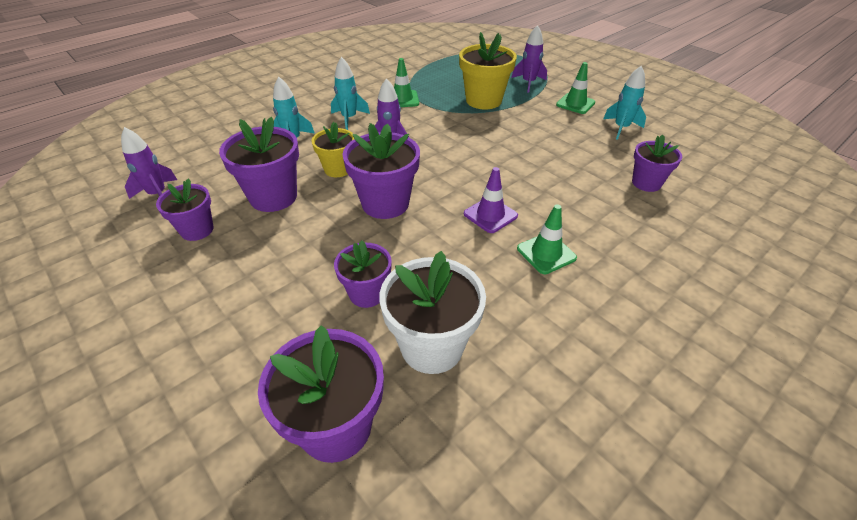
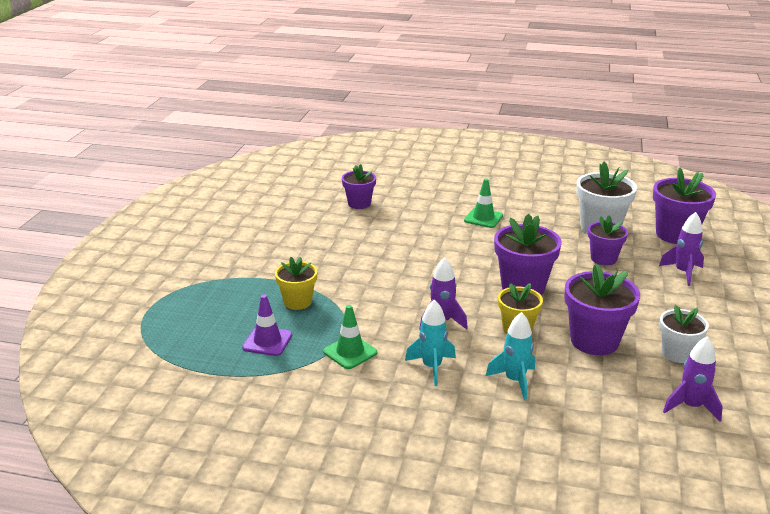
camera: 125 degrees left, 15 degrees down
purple flower pot [156,179,214,241] -> white flower pot [659,305,709,363]
yellow flower pot [459,32,517,109] -> yellow flower pot [275,257,317,310], size x0.63
purple traffic cone [464,167,518,233] -> purple traffic cone moved to [242,295,292,356]
purple rocket [511,25,547,92] -> purple rocket moved to [659,212,704,286]
green traffic cone [556,62,595,114] -> none
turquoise rocket [603,66,646,140] -> none

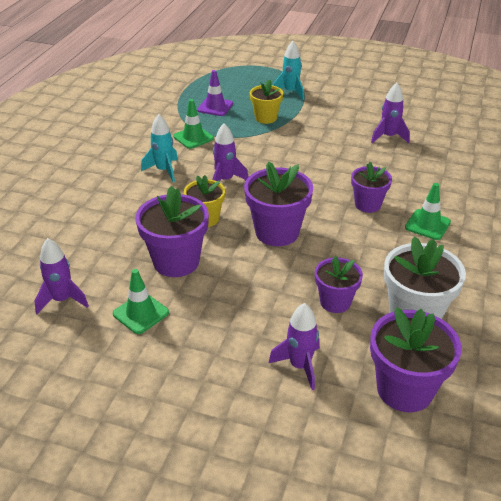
camera: 95 degrees right, 10 degrees up
purple flower pot [342,164,376,209] -> purple flower pot moved to [351,162,392,213]
turquoise rocket [486,312,535,400] -> turquoise rocket moved to [273,41,304,100]
white flower pot [659,305,709,363] -> green traffic cone [113,269,169,334]
none -> purple rocket [371,83,410,143]

